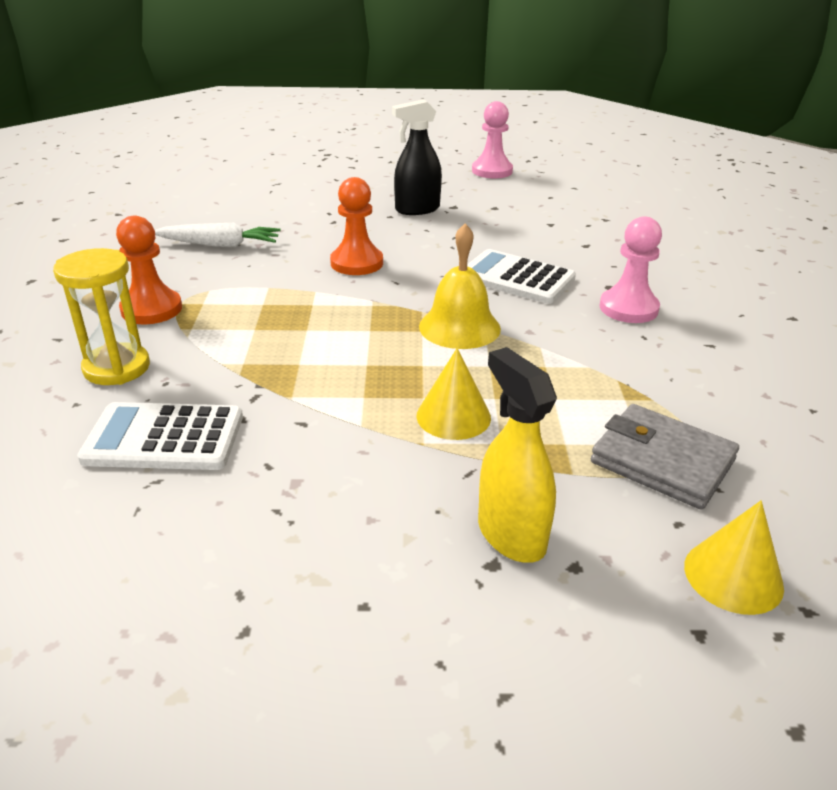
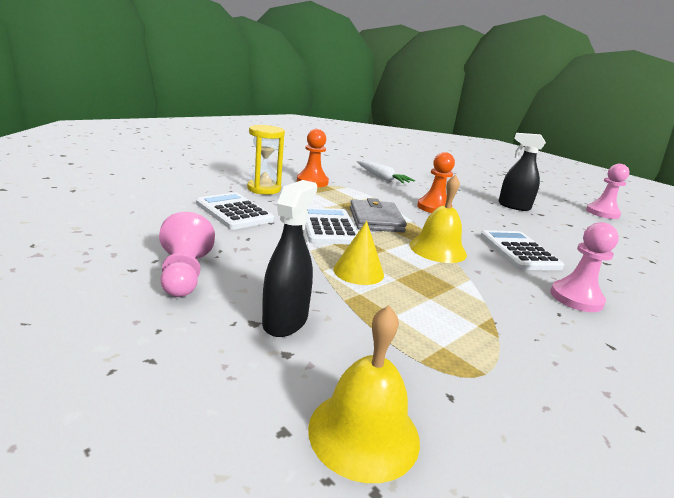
camera: 45 degrees right, 10 degrees down
yellow spray bottle [478,347,557,563] -> black spray bottle [262,180,317,337]
grey wallet [591,404,739,510] -> grey wallet moved to [350,198,407,232]
yellow cone [684,501,784,615] -> yellow bell [308,305,420,483]
none -> pink pawn [159,212,215,297]
none -> white calculator [305,207,358,245]

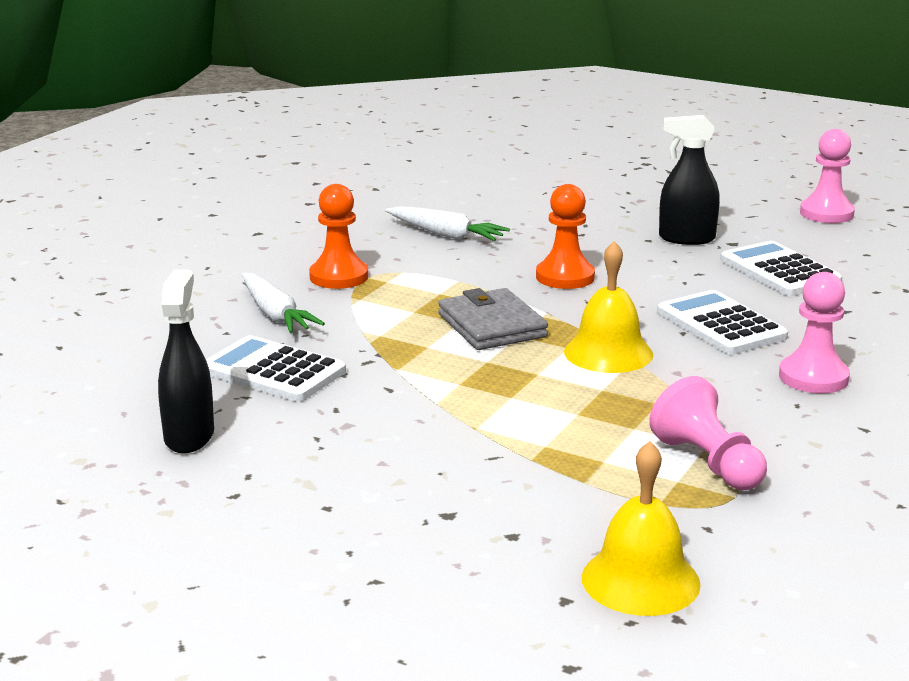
camera: 15 degrees left, 0 degrees up
pink pawn [159,212,215,297] -> pink pawn moved to [649,376,767,490]
yellow hourglass [247,125,285,195] -> white carrot [242,273,325,333]
black spray bottle [262,180,317,337] -> black spray bottle moved to [158,270,214,453]
white calculator [305,207,358,245] -> white calculator moved to [720,241,842,296]
yellow cone [333,221,384,285] -> none

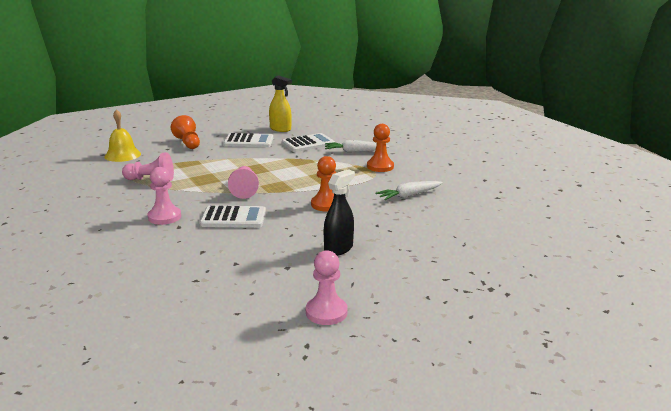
camera: 120 degrees right, 0 degrees up
black spray bottle [158,270,214,453] -> yellow spray bottle [269,75,292,132]
grey wallet [438,288,548,350] -> none
yellow bell [564,241,653,373] -> pink pawn [228,166,259,199]
white calculator [720,241,842,296] -> white calculator moved to [224,133,273,147]
none -> orange pawn [171,115,200,149]

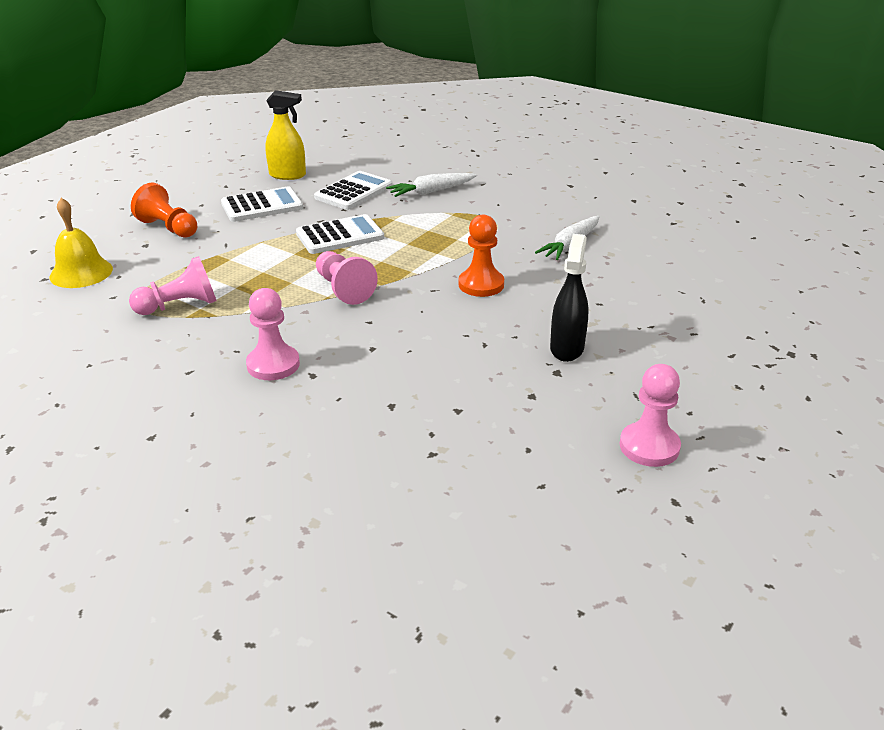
camera: 25 degrees left, 10 degrees up
white calculator [200,205,266,228] -> white calculator moved to [296,214,384,254]
orange pawn [367,124,394,172] -> none

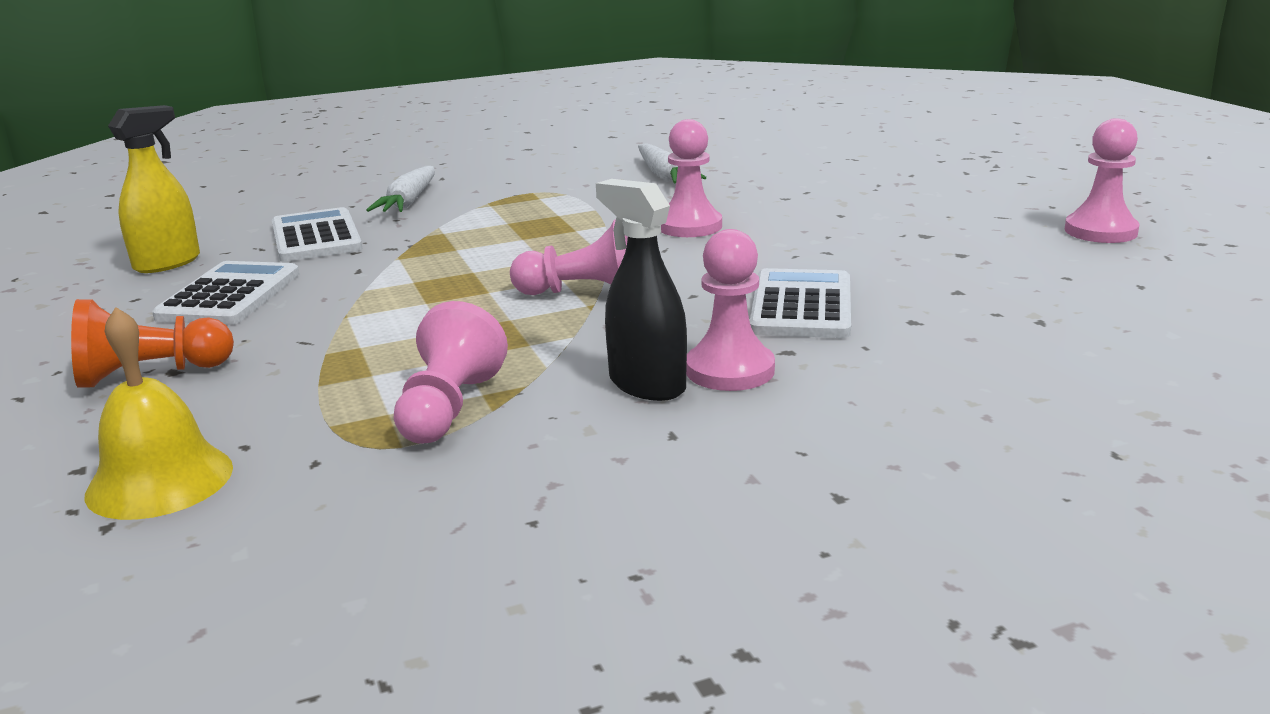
camera: 55 degrees left, 10 degrees down
white calculator [296,214,384,254] -> white calculator moved to [750,268,851,338]
orange pawn [459,214,504,297] -> pink pawn [661,119,722,237]
black spray bottle [550,234,589,362] -> black spray bottle moved to [596,179,687,401]

